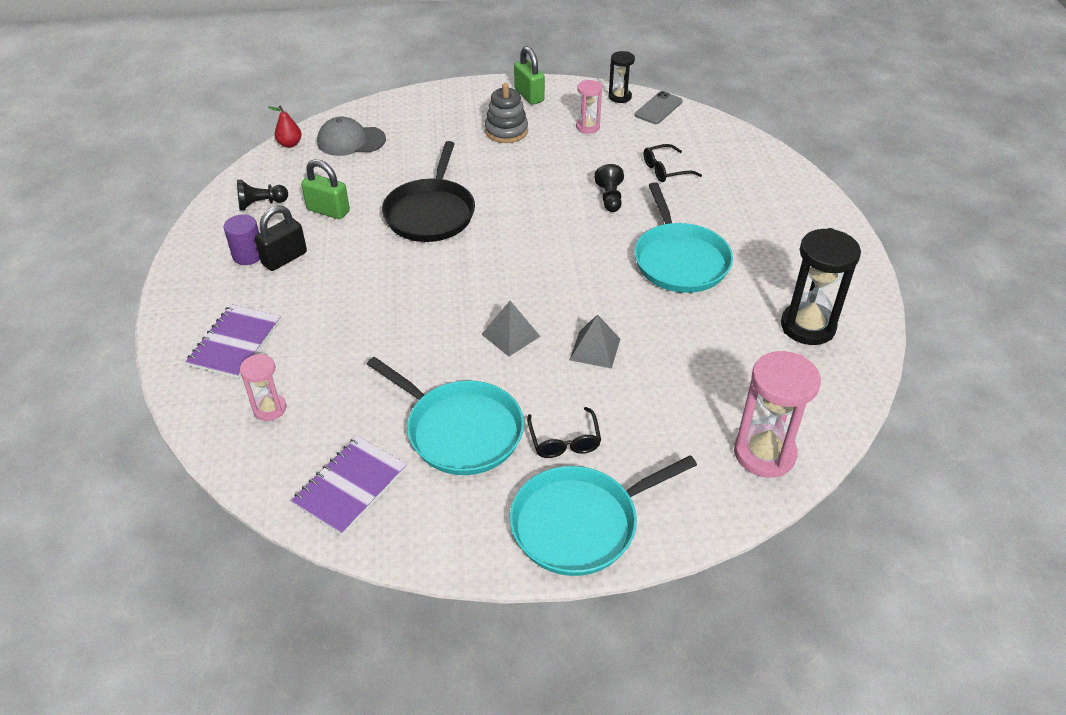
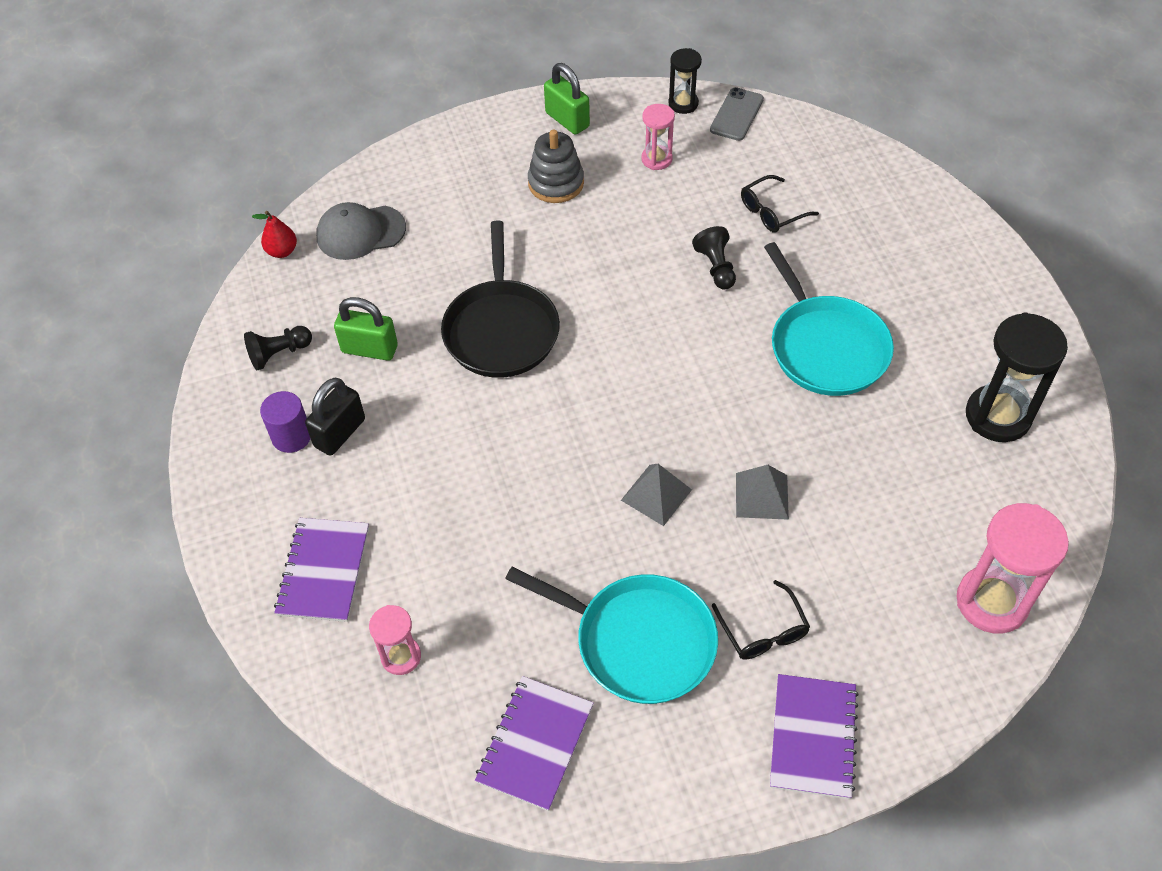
camera: 10 degrees left, 10 degrees up
turquoise pan [510,455,697,576] -> purple notebook [770,674,859,799]

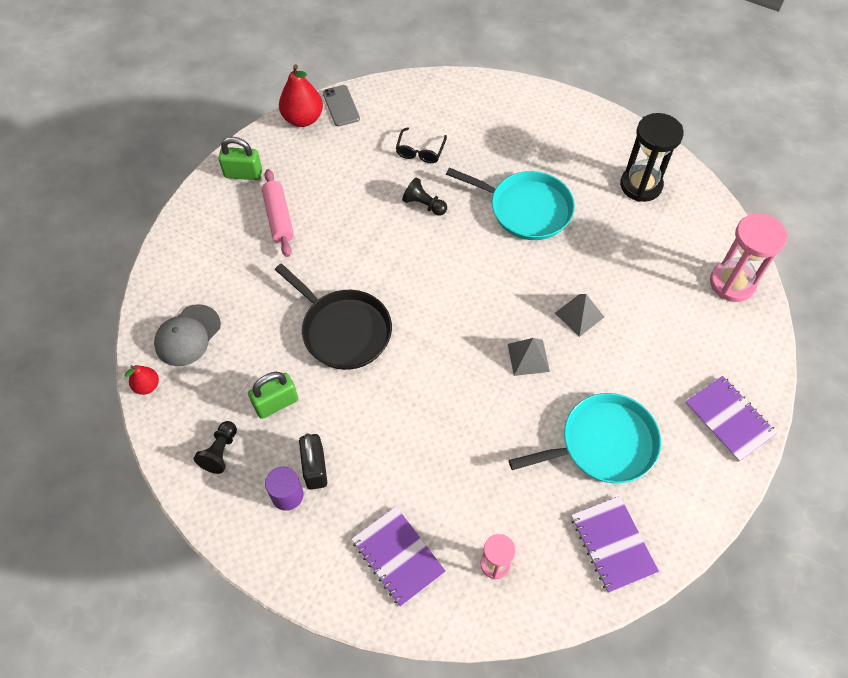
camera: 45 degrees left, 5 degrees up
grey stacking toy [528,130,584,203] -> pink rolling pin [262,169,294,257]
pink hourglass [641,104,675,170] -> none
black hourglass [668,48,702,114] -> red pear [279,64,323,127]
black glasses [712,580,810,660] -> none

